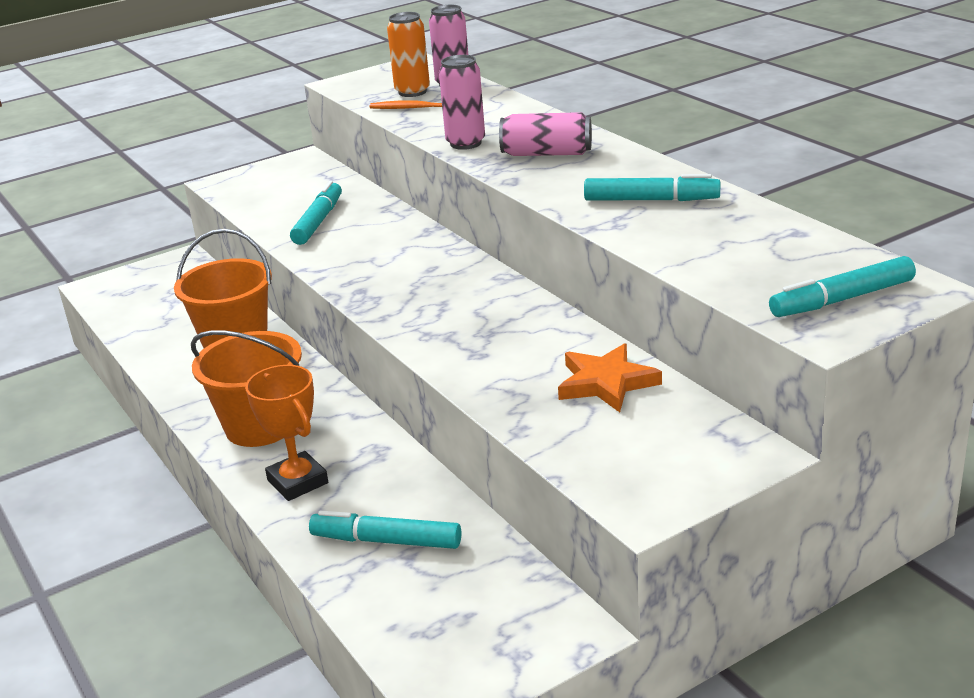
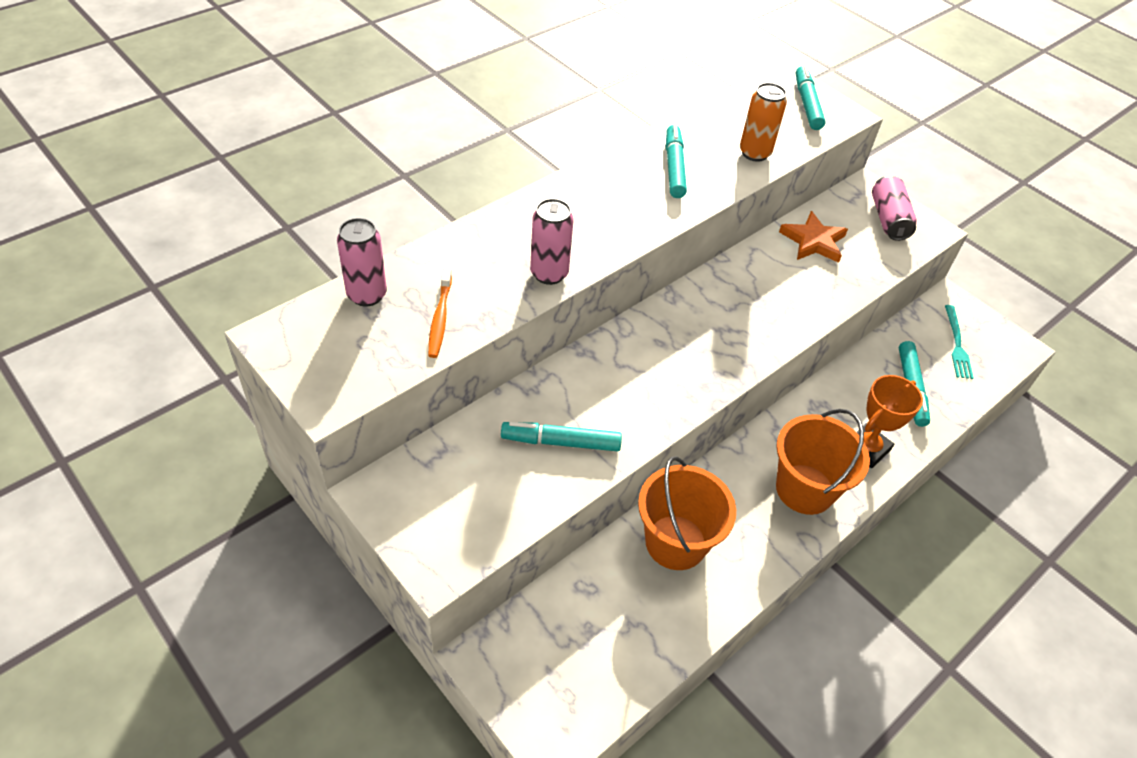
camera: 105 degrees left, 20 degrees up
orange can [387,12,430,97] -> orange can moved to [740,83,787,162]
pink can [499,112,592,156] -> pink can moved to [872,176,917,241]
turquoise marker [769,256,916,317] -> turquoise marker turned 150 degrees counterclockwise [796,65,826,130]
none -> turquoise fork [945,305,974,379]

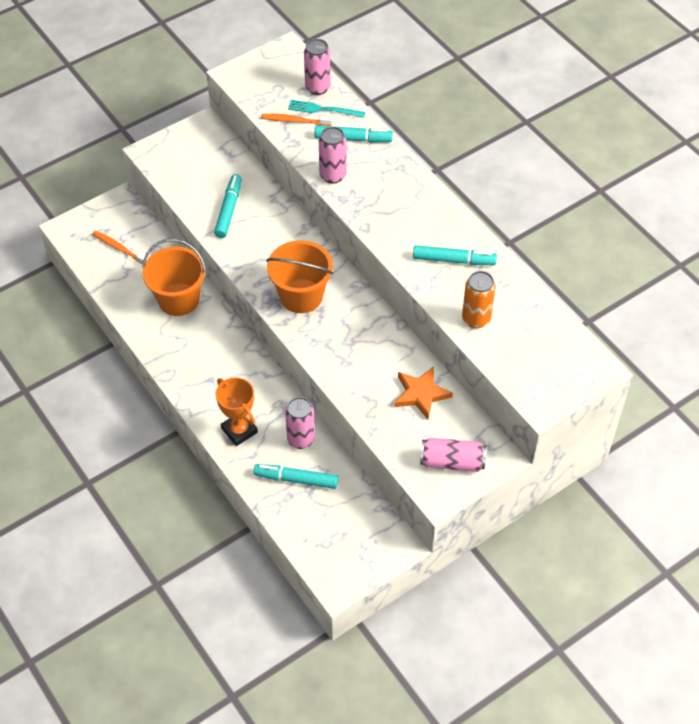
camera: 100 degrees right, 5 degrees up
orange bucket [776,409,870,515] -> orange bucket moved to [266,240,333,313]
turquoise marker [796,65,826,130] -> turquoise marker moved to [314,125,393,142]
turquoise fork [945,305,974,379] -> turquoise fork moved to [288,100,366,118]
none -> orange toothbrush [92,231,148,264]
none -> pink can [285,397,315,449]

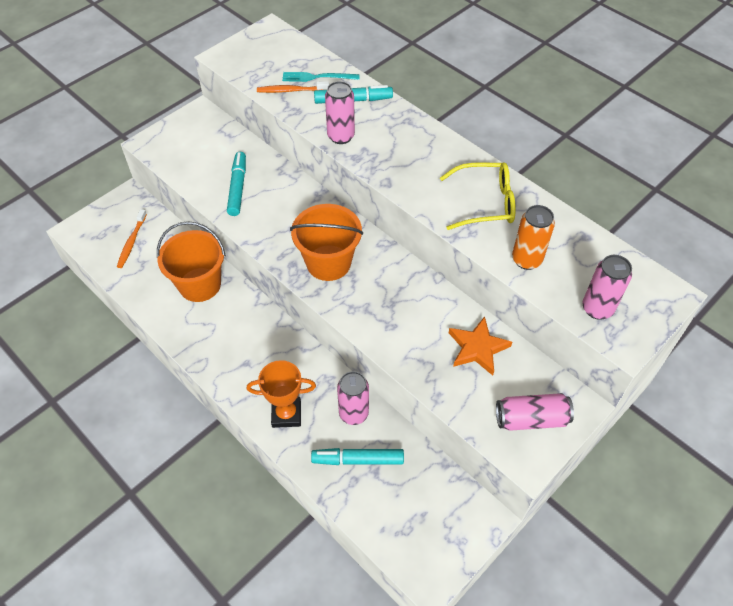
camera: 10 degrees left, 0 degrees up
orange toothbrush [92,231,148,264] -> orange toothbrush turned 105 degrees counterclockwise [117,209,147,268]
orange trophy [216,377,258,446] -> orange trophy turned 45 degrees counterclockwise [247,360,316,428]
pink can [304,39,331,95] -> pink can moved to [582,255,632,320]
turquoise marker [413,245,497,265] -> yellow glasses [440,162,516,230]

